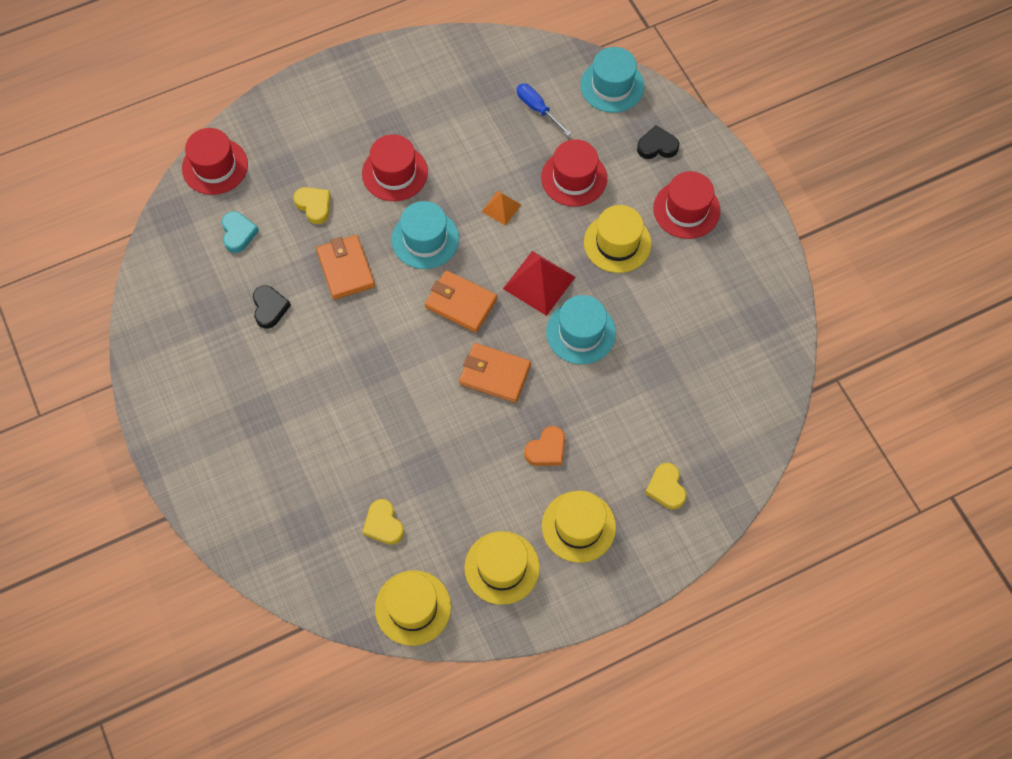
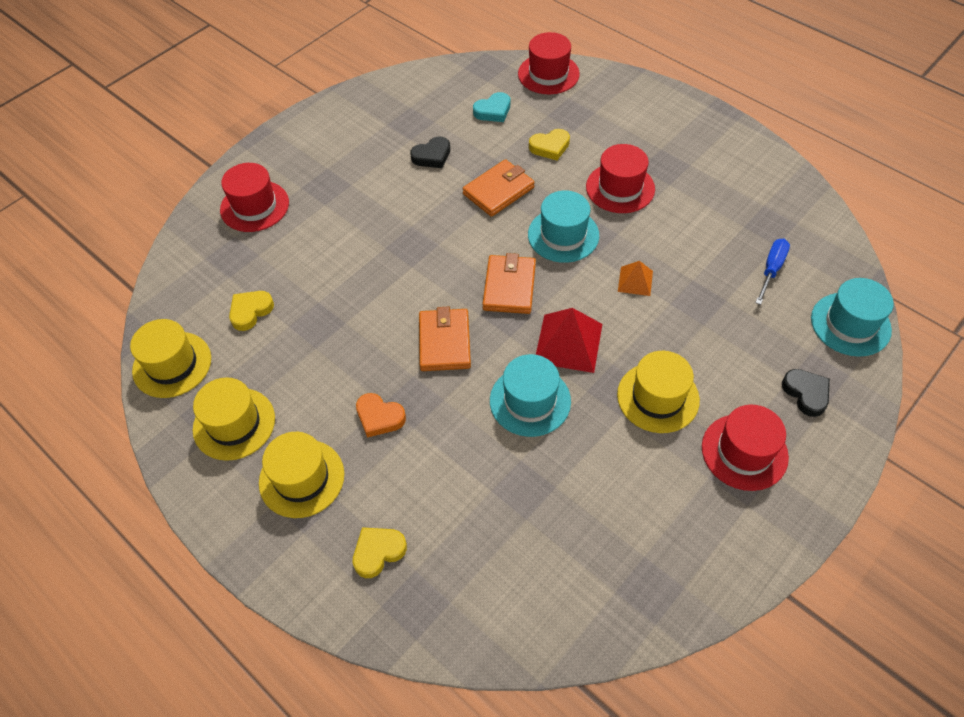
camera: 70 degrees right, 10 degrees down
yellow heart [294,187,331,224] -> yellow heart turned 45 degrees clockwise [529,129,570,160]
red hat [541,139,607,207] -> red hat moved to [220,163,289,232]

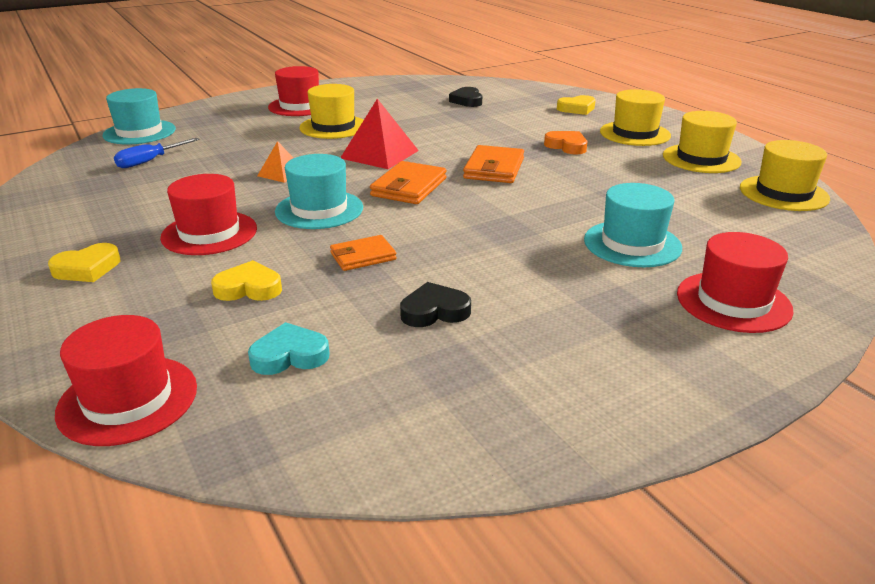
camera: 165 degrees left, 25 degrees down
yellow heart [229,291,274,331] -> yellow heart moved to [48,243,120,282]
orange wallet [463,159,535,217] -> orange wallet [330,235,397,271], size x0.66
turquoise hat [490,354,571,437] -> turquoise hat moved to [584,183,682,267]
black heart [782,369,830,417] -> black heart moved to [449,87,482,107]

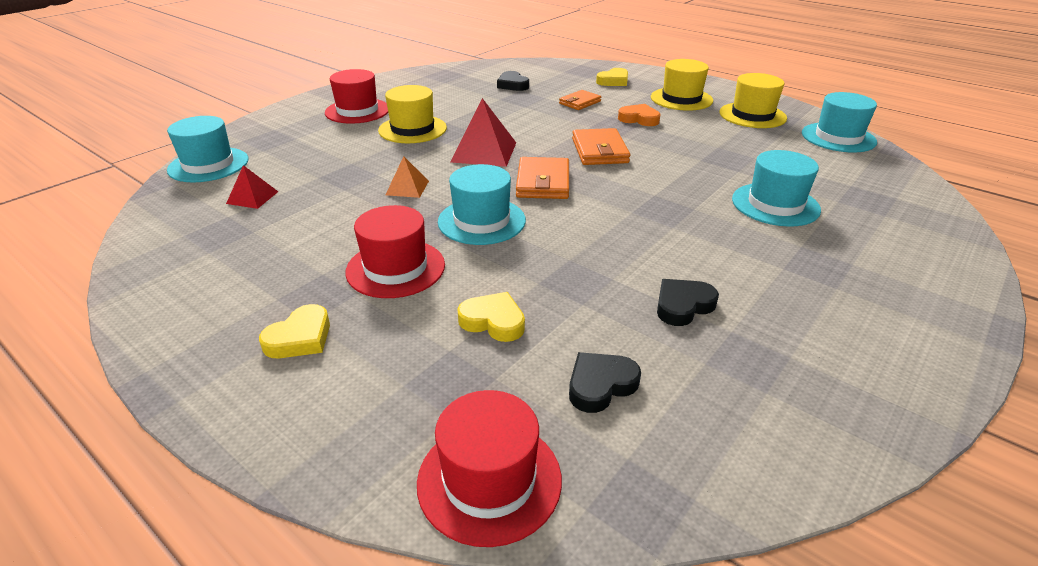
camera: 20 degrees left, 5 degrees up
blue screwdriver [114,138,200,168] -> red pyramid [226,165,278,209]
yellow heart [211,260,282,301] -> yellow heart turned 45 degrees clockwise [457,292,525,342]
turquoise heart [248,322,330,375] -> black heart [569,352,641,413]
orange wallet [330,235,397,271] -> orange wallet moved to [559,90,601,110]
red hat [677,232,794,333] -> none
yellow hat [740,140,830,211] -> turquoise hat [802,92,877,152]

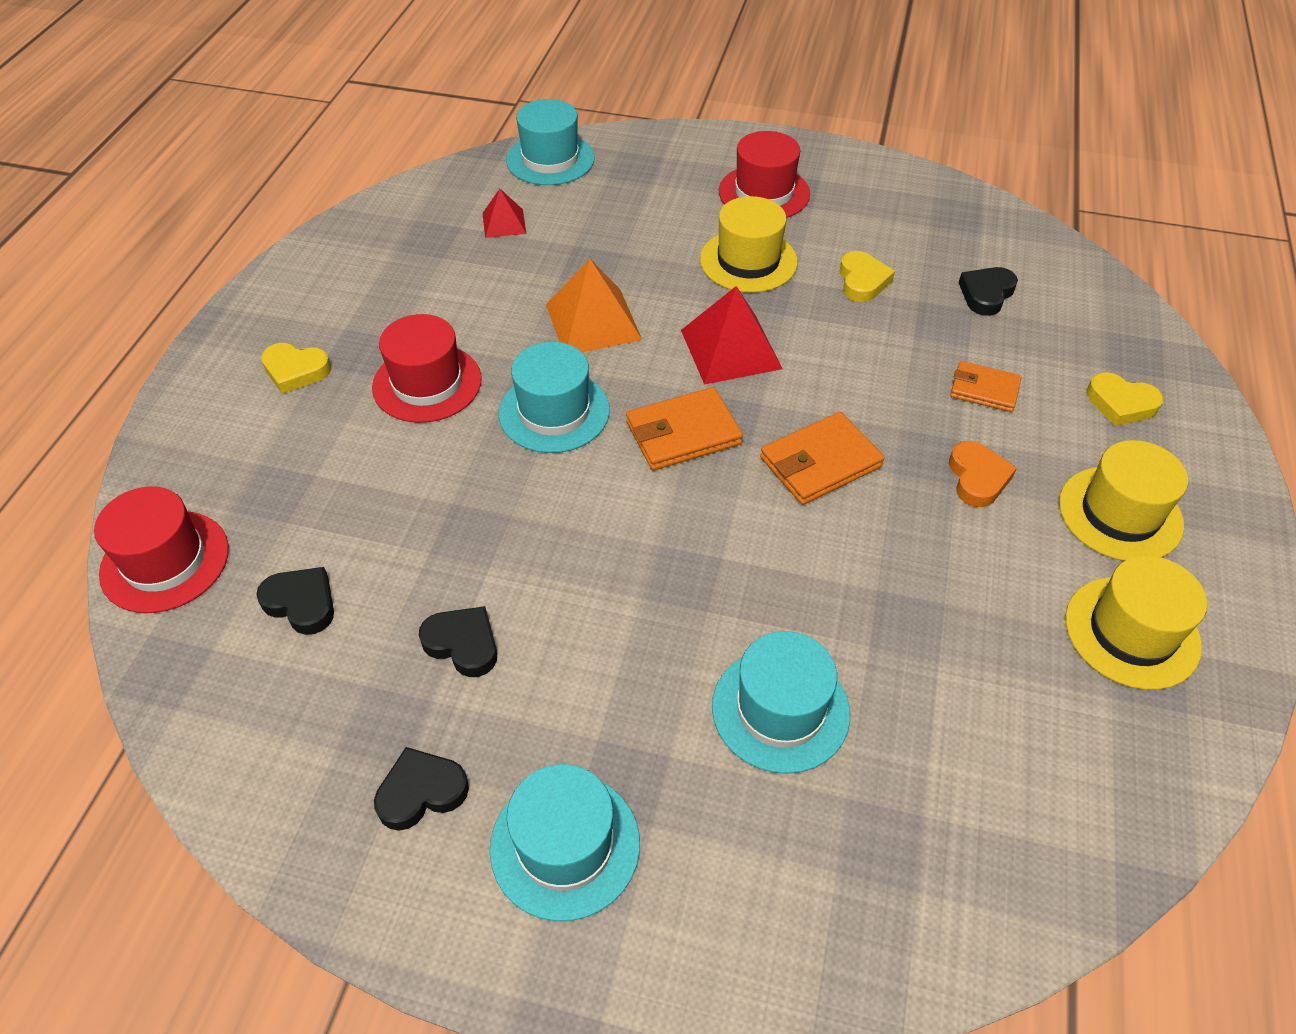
camera: 65 degrees right, 15 degrees up
orange pyramid [386,156,429,198] -> orange pyramid [546,259,642,352], size x1.77
yellow heart [457,292,525,342] -> yellow heart moved to [839,251,895,302]
turquoise hat [802,92,877,152] -> turquoise hat moved to [490,764,640,921]
none -> black heart [374,747,469,831]

